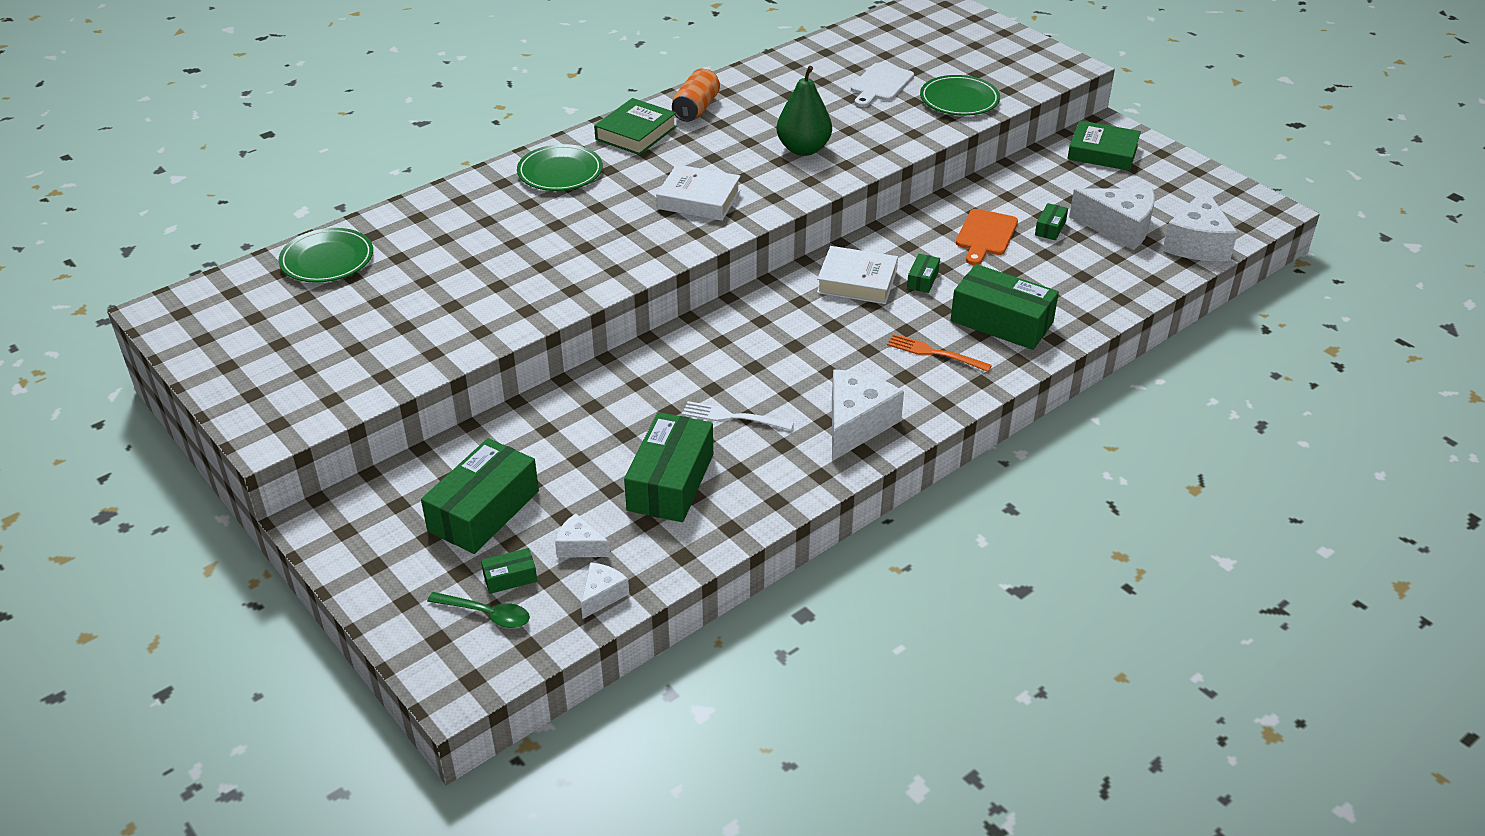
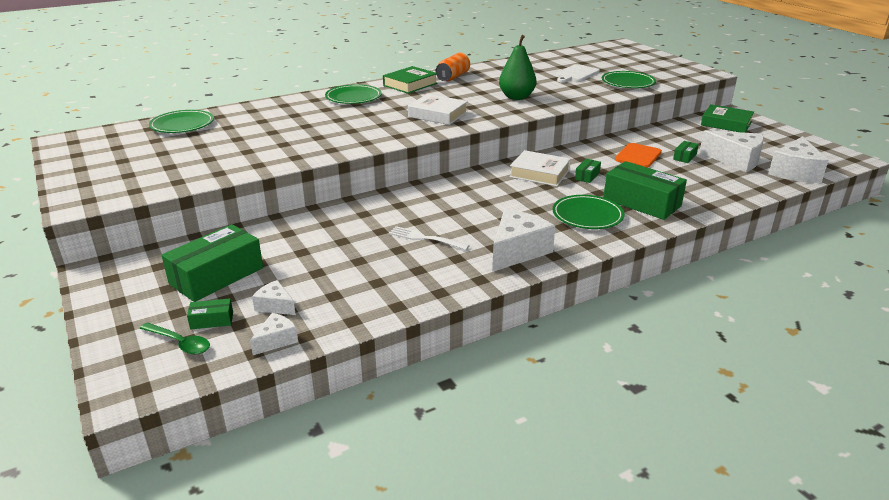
camera: 10 degrees right, 10 degrees down
green box [624,412,713,522] -> none
orange fork [887,334,992,372] -> green plate [552,195,625,229]

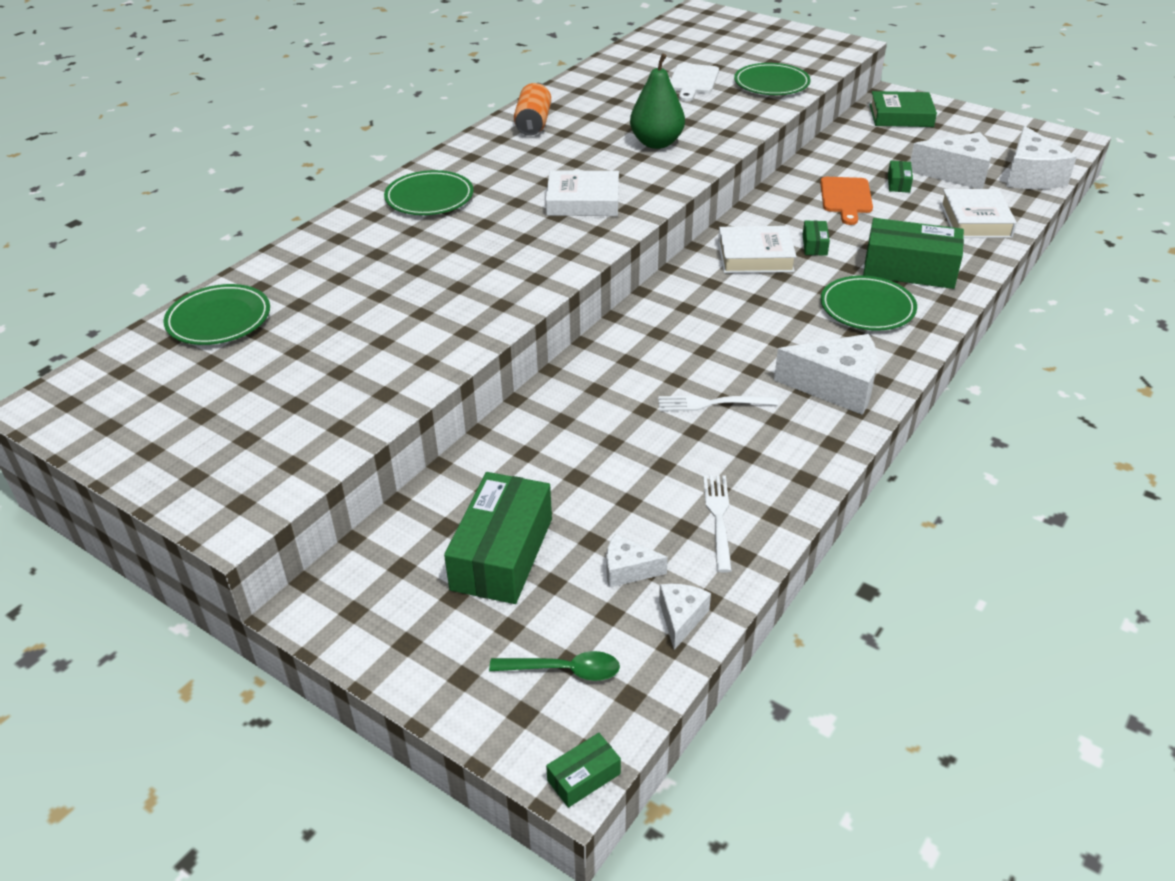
camera: 25 degrees left, 10 degrees up
green box [187,298,233,329] -> green box moved to [546,733,621,808]
green book [383,66,437,94] -> none
white cheese [492,209,555,272] -> white cheese turned 90 degrees clockwise [774,334,877,415]
none -> white fork [703,475,732,573]
none -> white book [940,189,1017,238]

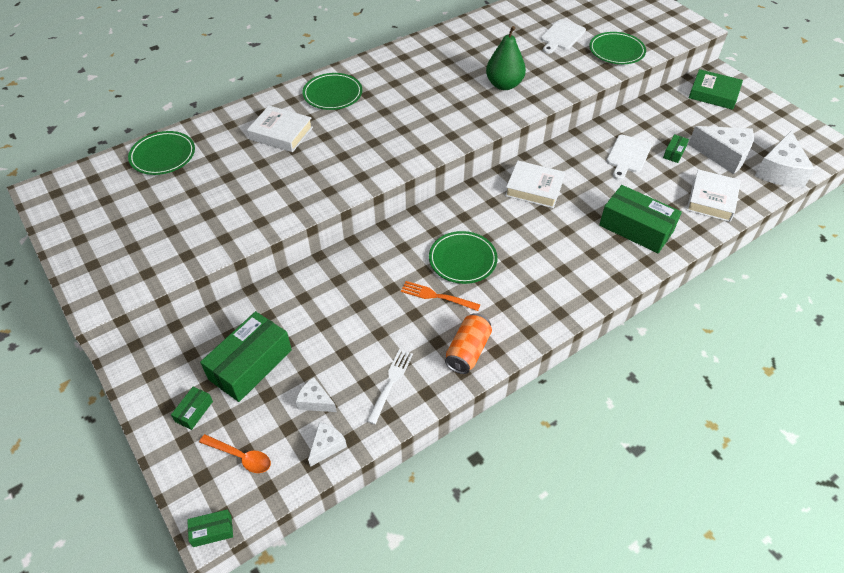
camera: 20 degrees right, 10 degrees up
green spoon [489,651,620,681] -> orange spoon [199,434,271,473]
orange can [514,83,551,136] -> orange can moved to [445,313,492,374]
white book [546,170,619,216] -> white book moved to [247,106,313,152]
white fork [658,396,778,411] -> orange fork [401,281,480,311]
white cheese [774,334,877,415] -> none
green box [803,220,830,256] -> green box moved to [171,387,213,430]
orange cutting board [820,177,873,225] -> white cutting board [606,135,652,180]
green plate [821,276,917,331] -> green plate moved to [429,231,498,284]

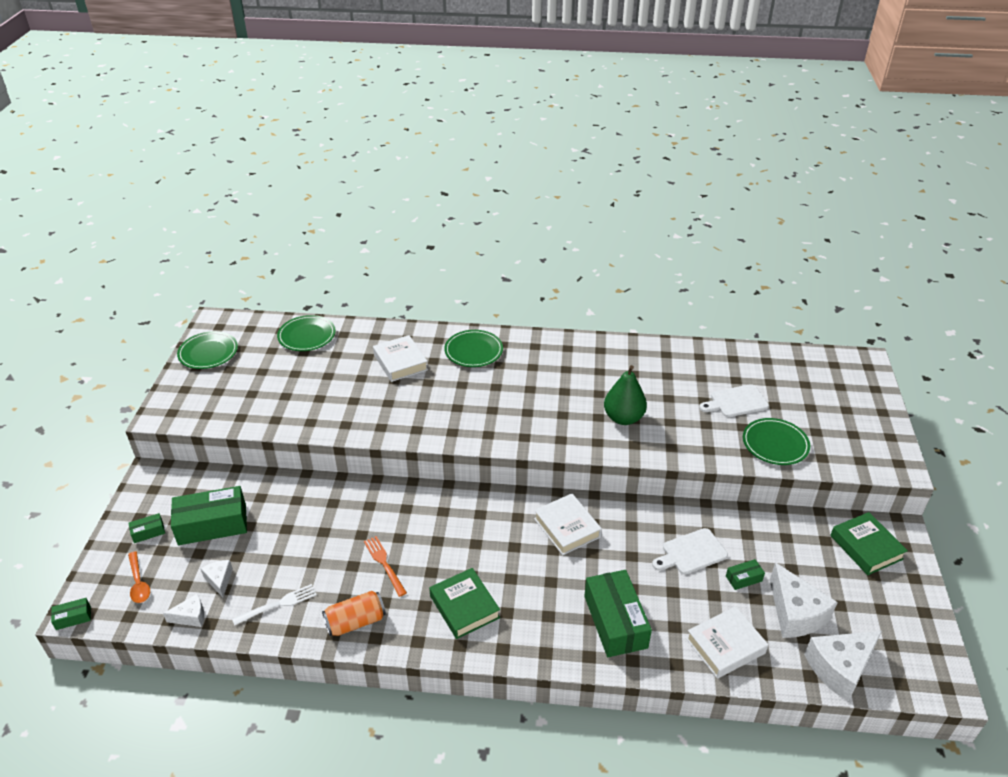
camera: 40 degrees right, 10 degrees down
green box [187,509,233,547] -> green box turned 45 degrees counterclockwise [51,598,91,630]
green plate [429,231,498,284] -> green plate moved to [177,331,238,369]
none -> green book [429,568,500,639]

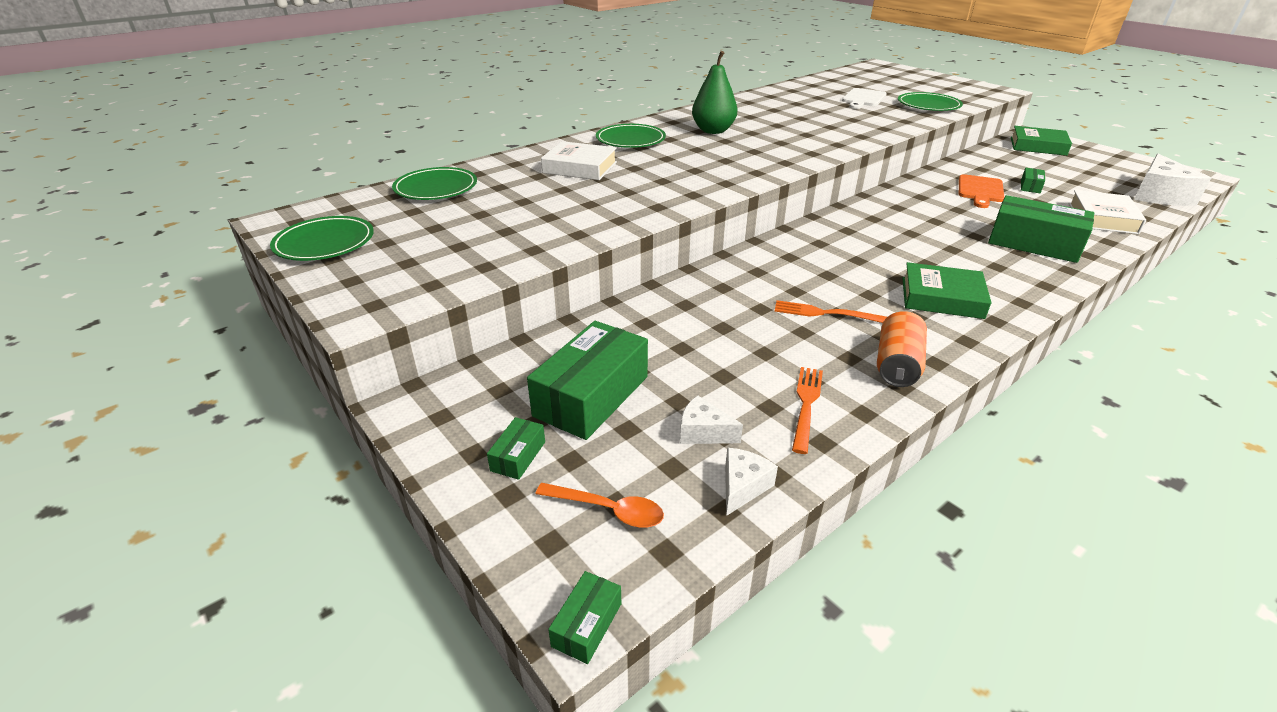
camera: 45 degrees left, 5 degrees down
white fork [232,584,317,626] -> orange fork [792,367,823,454]
white book [534,493,602,555] -> none
green pear [604,365,647,425] -> green pear moved to [692,51,737,134]
white cutting board [652,528,728,574] -> orange cutting board [959,174,1004,208]
white cheese [770,562,838,638] -> none

